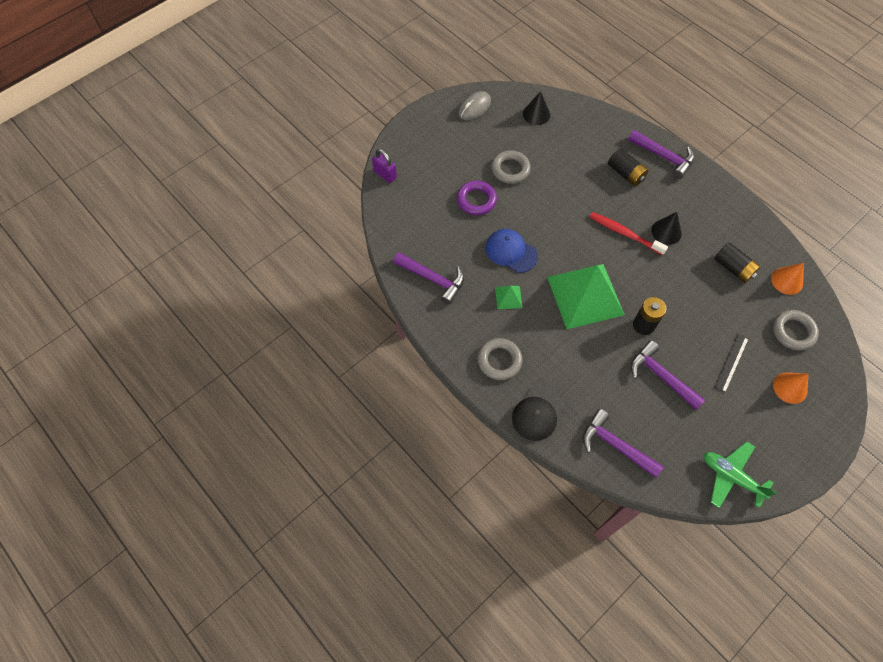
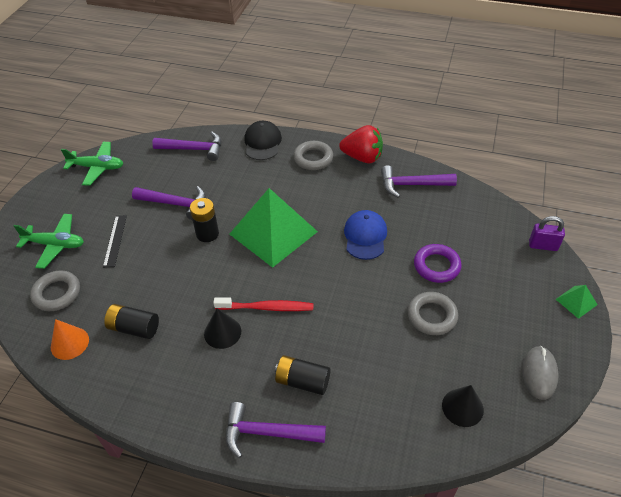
camera: 150 degrees right, 15 degrees down
blue cap [486,229,538,273] -> blue cap turned 90 degrees counterclockwise [344,210,387,260]
green pyramid [495,286,522,309] -> green pyramid moved to [556,285,598,319]
orange cone [773,372,808,404] -> green plane [14,214,84,269]
none -> red strawberry [339,125,383,163]

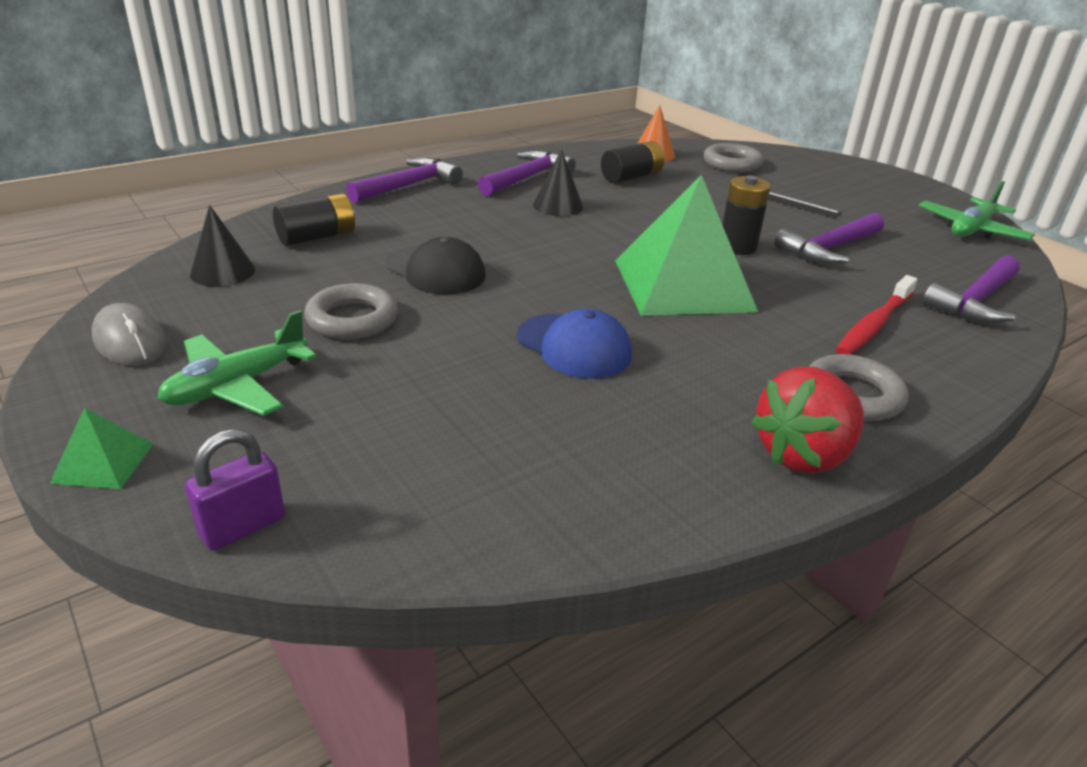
camera: 125 degrees right, 15 degrees down
green plane [14,214,84,269] -> green plane moved to [157,310,317,416]
red toothbrush [213,297,314,311] -> red toothbrush moved to [836,275,918,355]
black cap [244,121,282,160] -> black cap moved to [386,237,486,295]
black battery [275,355,331,395] -> black battery moved to [273,193,355,246]
purple hammer [381,165,457,198] -> purple hammer moved to [478,150,576,196]
purple ring [414,244,462,283] -> none

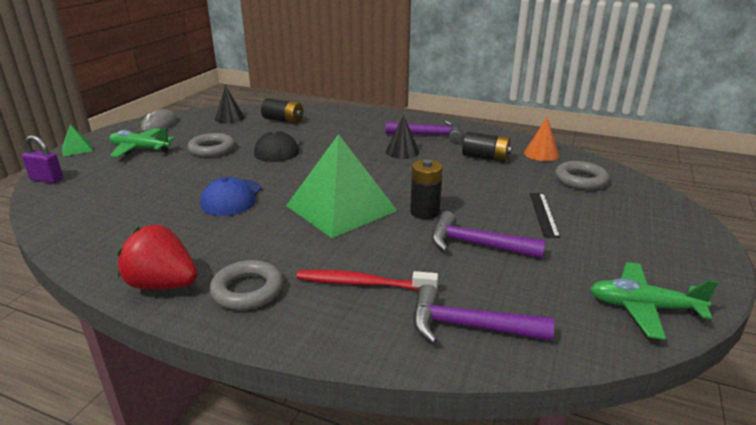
camera: 60 degrees right, 5 degrees down
purple hammer [346,157,463,203] -> none

